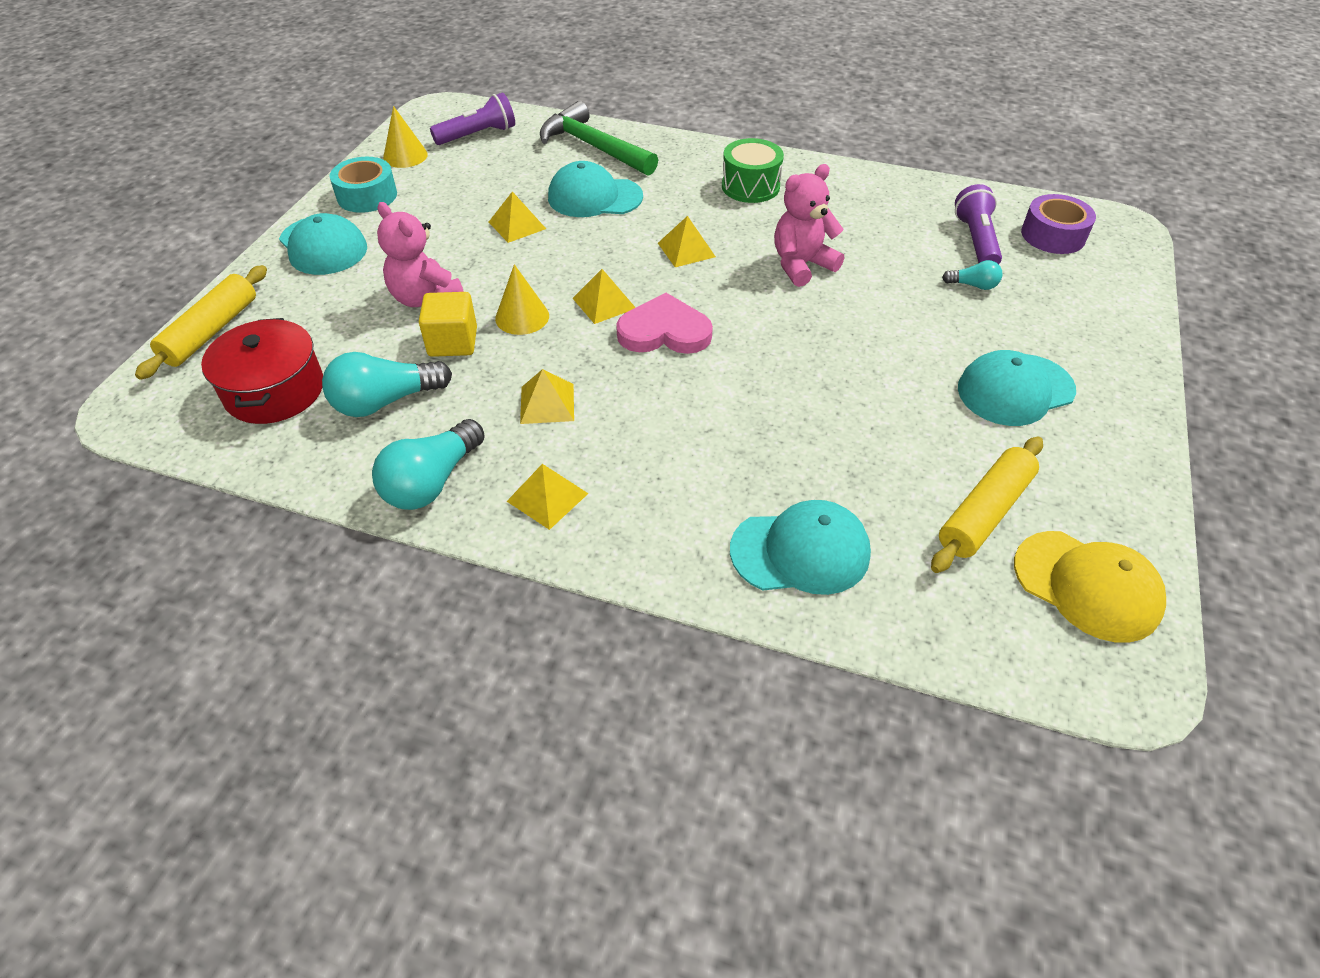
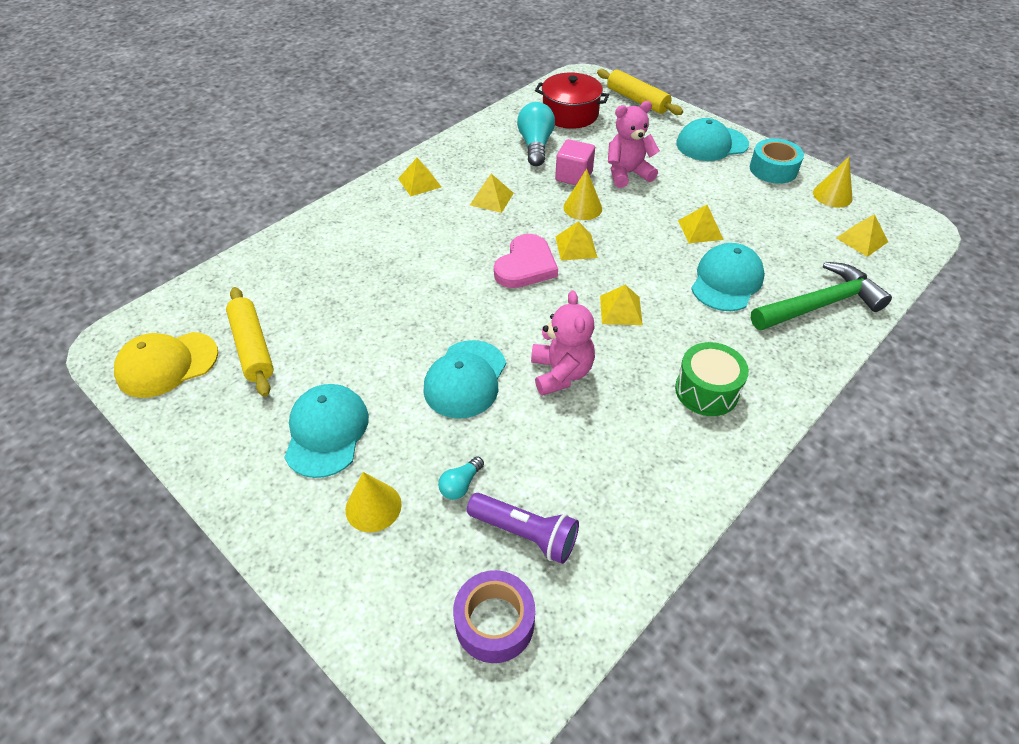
camera: 115 degrees right, 0 degrees up
turquoise light bulb [372,419,485,510] -> none
yellow cube [419,292,477,357] -> pink cube [555,139,595,185]
purple flashlight [430,93,515,145] -> yellow pyramid [836,214,888,257]
turquoise cap [730,500,871,595] -> turquoise cap moved to [423,340,506,419]
none -> yellow cone [345,472,402,532]

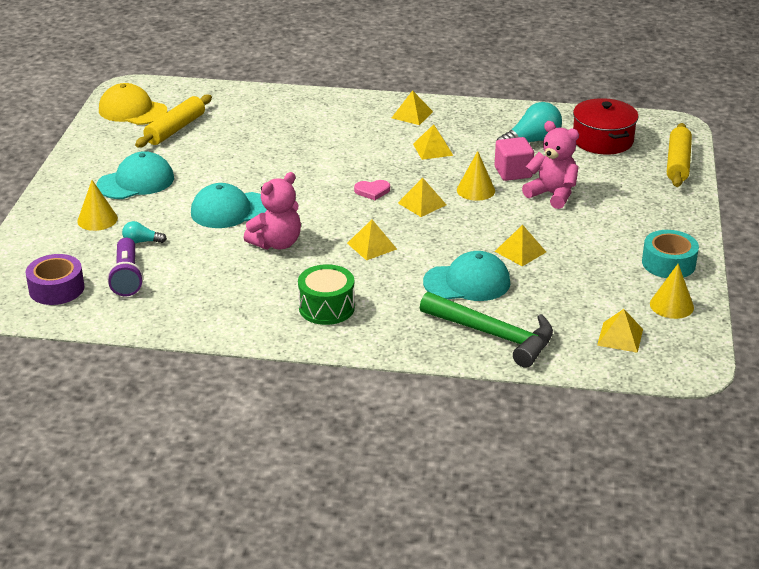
camera: 55 degrees right, 15 degrees down
pink heart [494,234,558,288] -> pink heart [354,180,390,200], size x0.54
turquoise cap [676,118,749,161] -> none

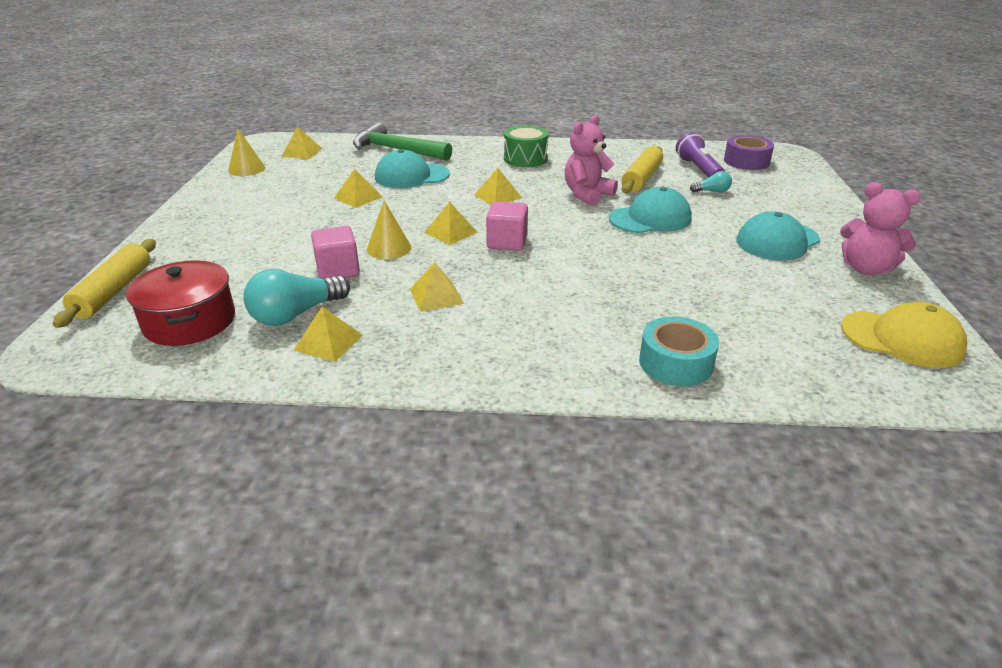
camera: 175 degrees right, 0 degrees up
yellow cone [77,180,118,231] -> none
yellow rolling pin [135,94,212,147] -> yellow rolling pin moved to [621,146,663,193]
pink heart [354,180,390,200] -> pink cube [486,201,528,251]
yellow pyramid [392,90,433,125] -> yellow pyramid moved to [294,306,362,362]
pink teddy bear [522,121,579,209] -> pink teddy bear moved to [840,182,921,275]
turquoise tape [642,230,699,278] -> turquoise tape moved to [639,316,719,386]

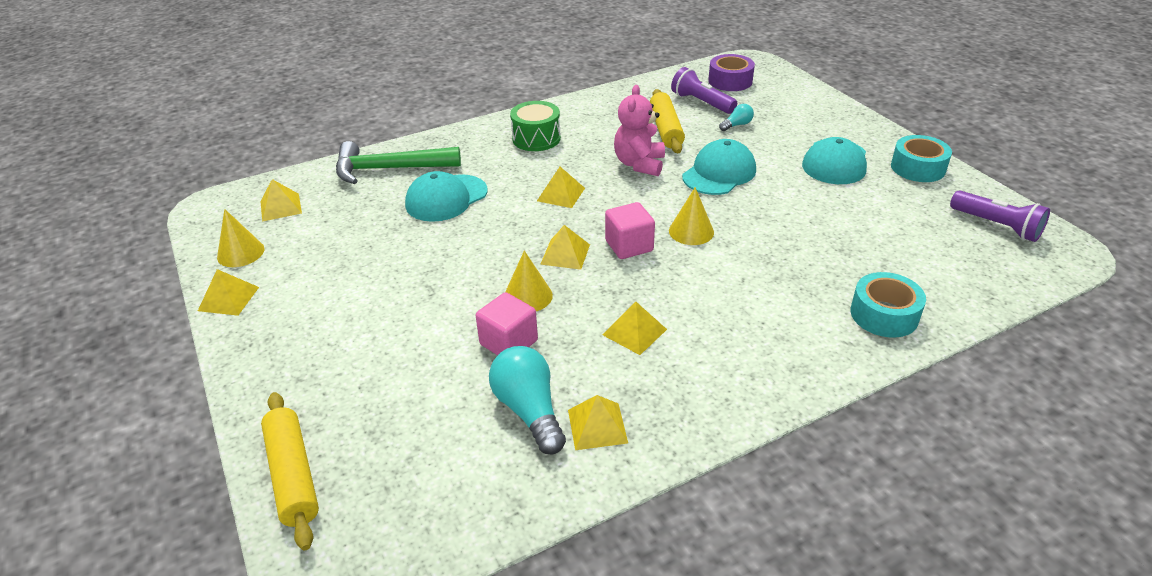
camera: 30 degrees left, 5 degrees up
red pot [126,260,235,346] -> none
turquoise light bulb [244,269,350,326] -> turquoise light bulb turned 135 degrees clockwise [489,346,566,455]
yellow pyramid [334,169,382,208] -> yellow pyramid moved to [198,269,259,316]
pink teddy bear [840,182,921,275] -> turquoise tape [891,135,952,182]
yellow cap [841,302,967,368] -> purple flashlight [950,191,1050,242]
none -> yellow cone [669,187,714,245]

